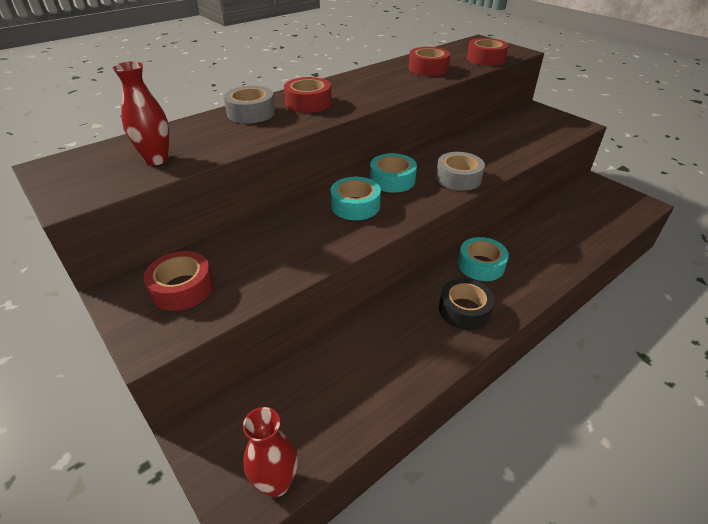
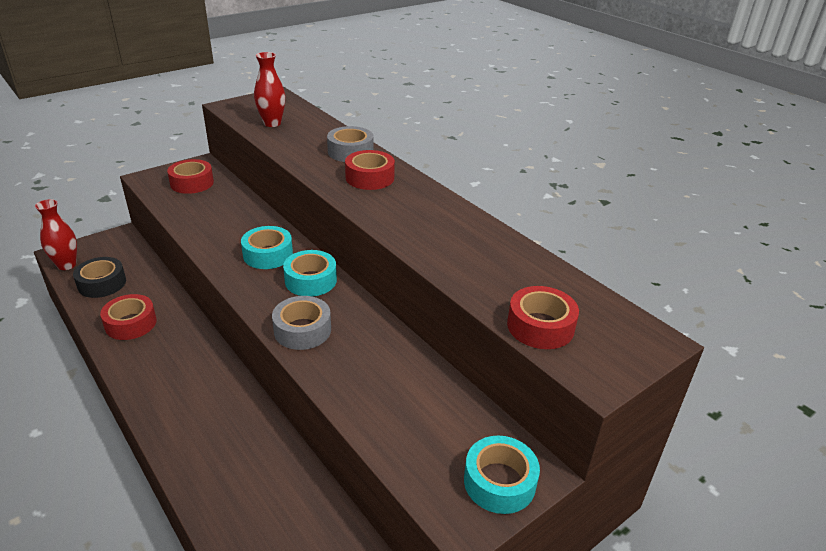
camera: 90 degrees right, 5 degrees down
red tape [409,47,450,76] -> red tape moved to [100,294,157,340]
black tape [439,278,495,330] -> black tape moved to [73,257,126,298]
turquoise tape [458,237,509,281] -> turquoise tape moved to [464,436,540,514]

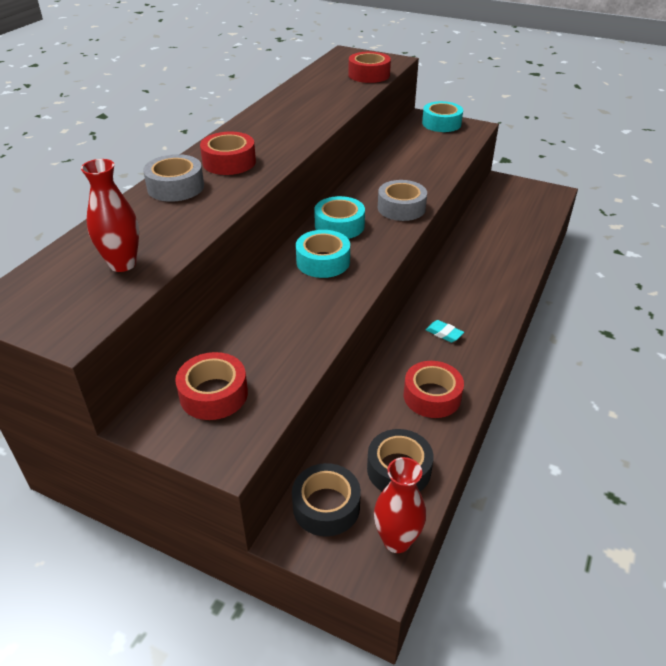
camera: 115 degrees left, 5 degrees up
none -> black tape [292,463,361,537]
none -> turquoise eraser [425,320,464,342]

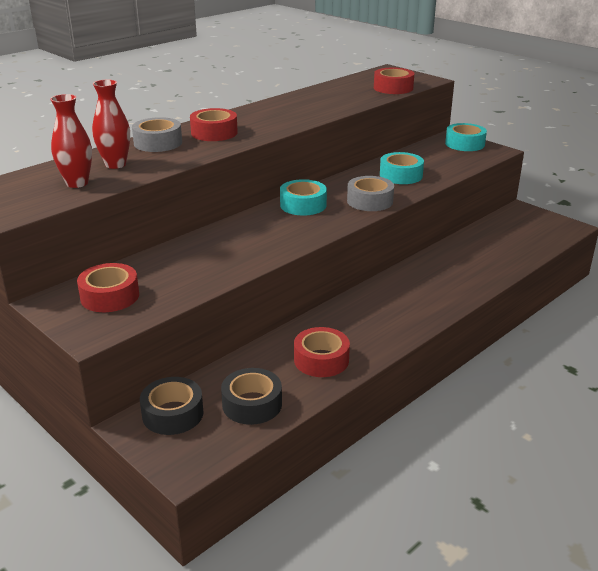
camera: 20 degrees right, 10 degrees down
turquoise tape [296,230,350,278] -> turquoise tape moved to [380,152,424,184]
red vase [374,457,426,553] -> red vase moved to [92,80,130,169]
turquoise eraser [425,320,464,342] -> none

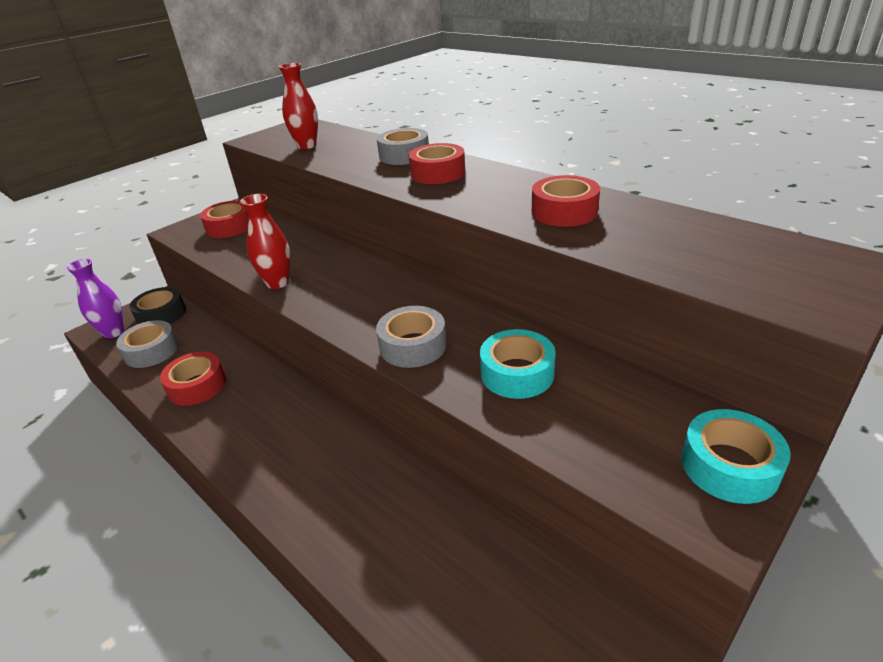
camera: 90 degrees right, 5 degrees up
red vase [92,80,130,169] -> red vase moved to [240,194,290,289]
black tape [221,368,282,425] -> grey tape [116,320,179,368]
turquoise tape [280,179,327,215] -> none
red tape [374,68,414,94] -> red tape moved to [532,175,600,227]
none -> purple vase [66,259,124,338]

